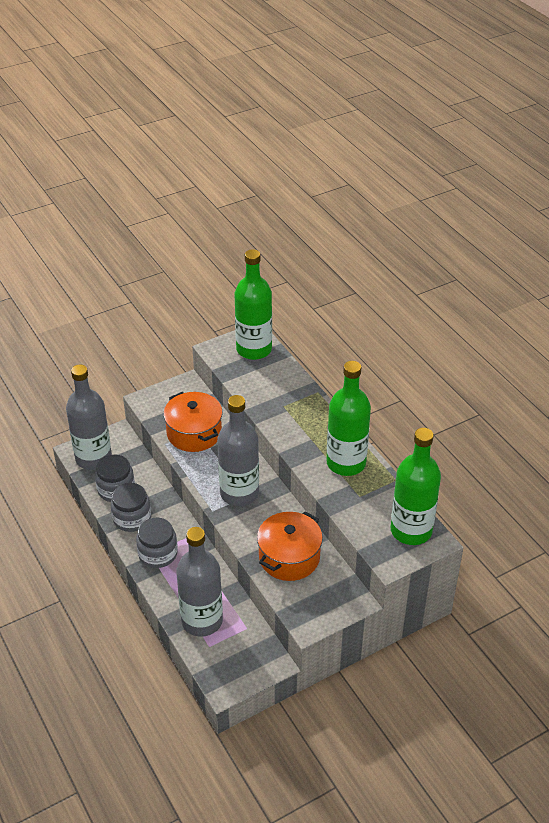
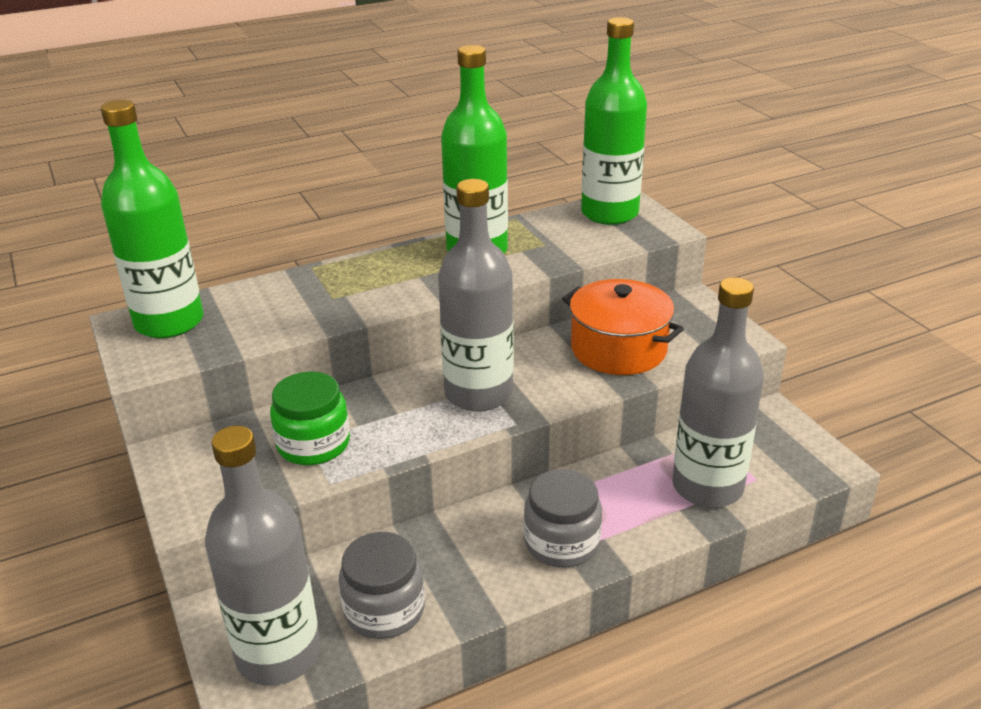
camera: 85 degrees left, 10 degrees down
grey jar [111,483,151,532] -> none
orange pot [163,392,223,452] -> green jar [270,372,350,465]

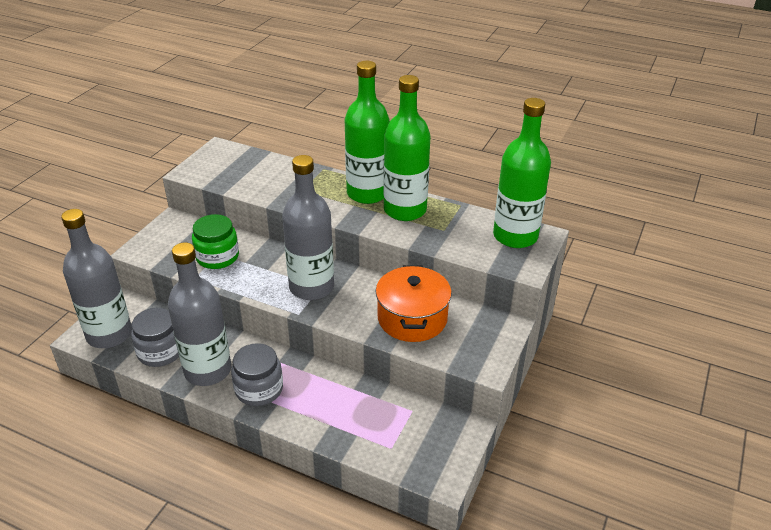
camera: 50 degrees right, 5 degrees up
green bottle [101,100,204,339] -> green bottle moved to [345,61,389,204]
grey bottle [672,277,764,508] -> grey bottle moved to [168,242,231,386]

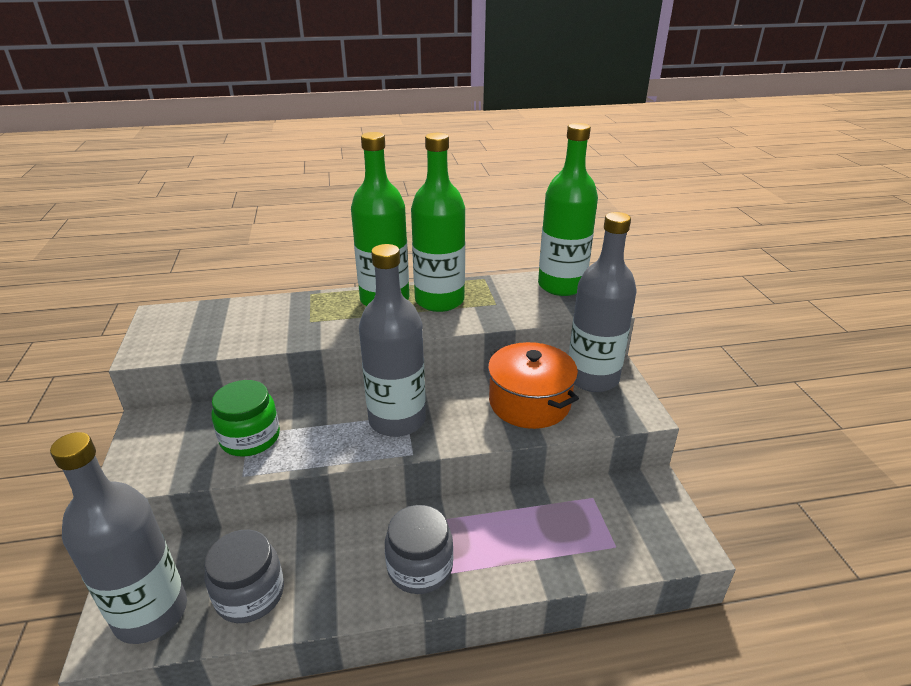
camera: 35 degrees left, 5 degrees down
grey bottle [168,242,231,386] -> grey bottle moved to [569,212,637,392]

